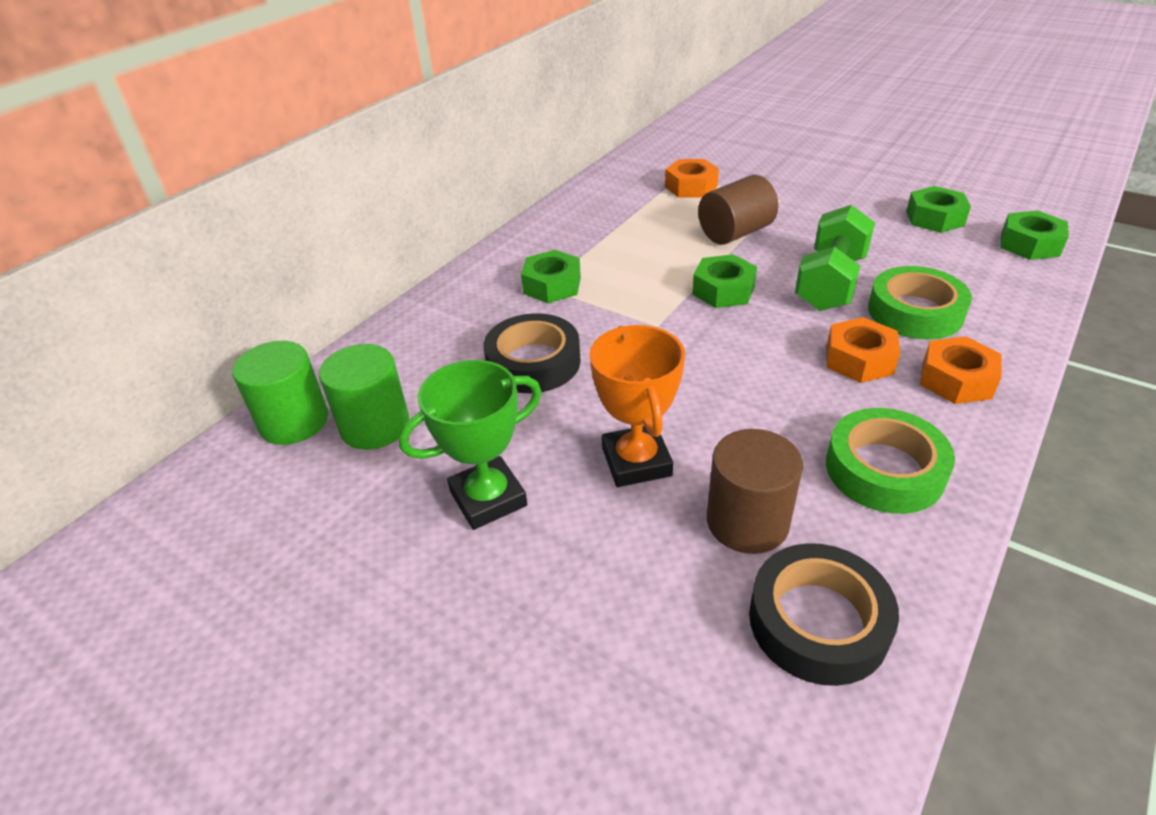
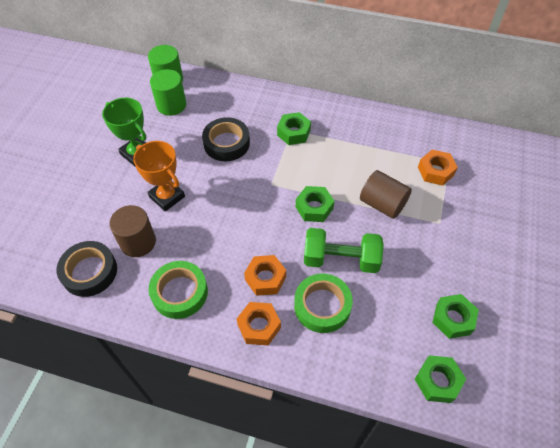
camera: 70 degrees right, 15 degrees up
orange trophy [590,325,685,487] -> orange trophy turned 75 degrees clockwise [133,141,185,212]

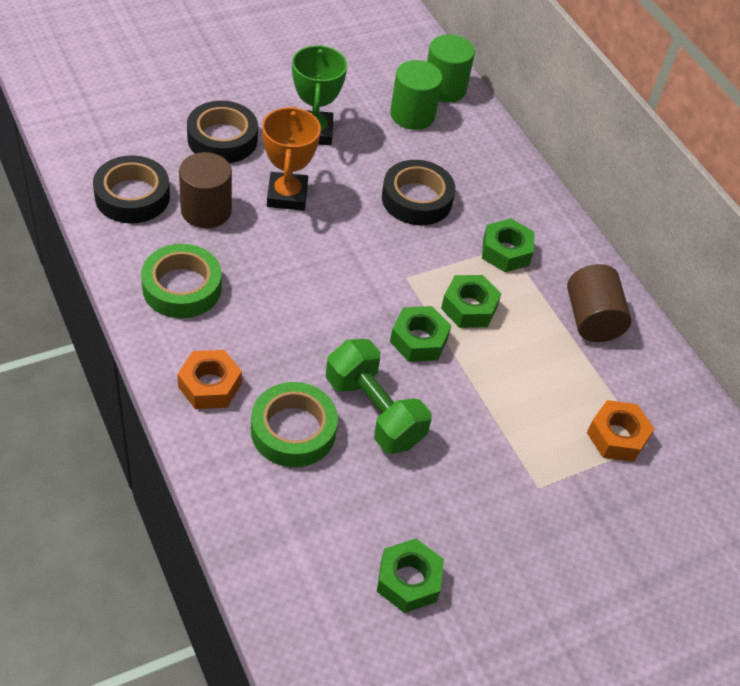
camera: 40 degrees right, 5 degrees down
orange nut [244,255,286,296] -> none
brown cylinder [360,170,412,219] -> brown cylinder moved to [567,264,632,342]
green nut [415,355,466,403] -> green nut moved to [441,275,501,328]
none -> black tape [187,101,258,163]

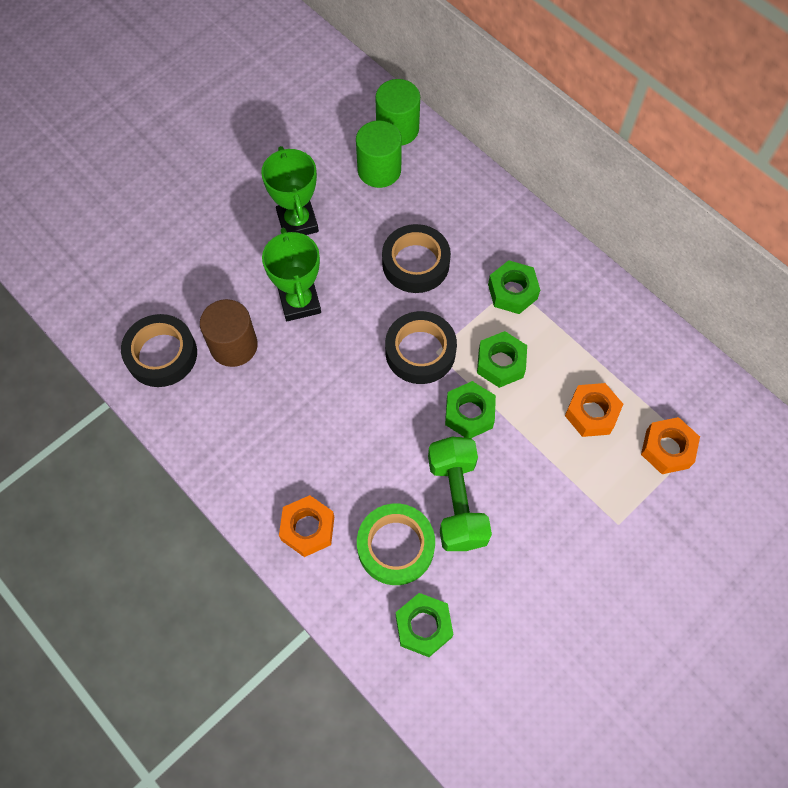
camera: 10 degrees left, 15 degrees up
green tape [141,244,222,318] -> none
black tape [187,101,258,163] -> black tape moved to [385,311,457,384]
orange trophy [262,106,321,211] -> green trophy [262,227,321,321]
green dumbbell [326,339,431,454] -> green dumbbell turned 45 degrees clockwise [428,437,492,551]
green nut [377,539,444,613] -> green nut moved to [396,593,453,657]
brown cylinder [567,264,632,342] -> none
none -> orange nut [565,383,623,437]

